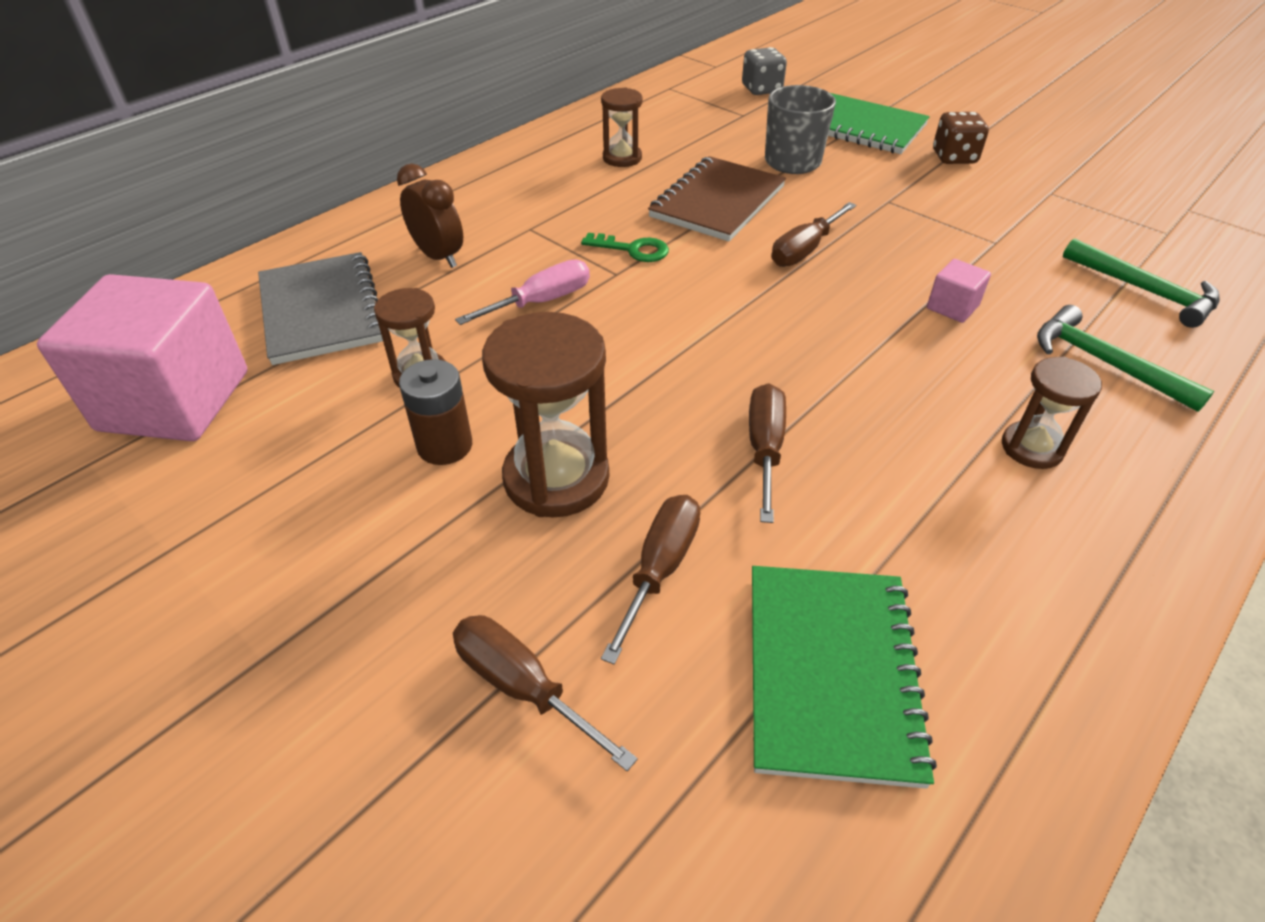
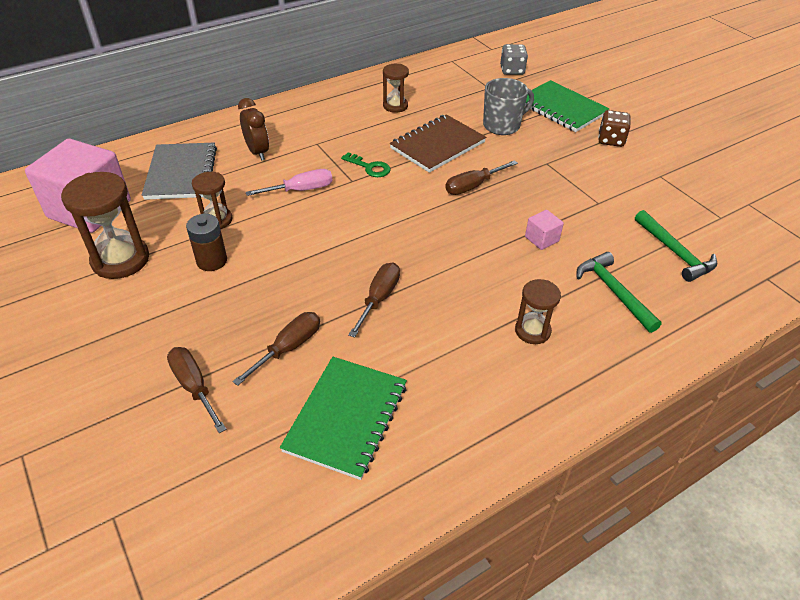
camera: 15 degrees right, 0 degrees up
brown hourglass [482,312,609,517] -> brown hourglass moved to [61,172,149,279]

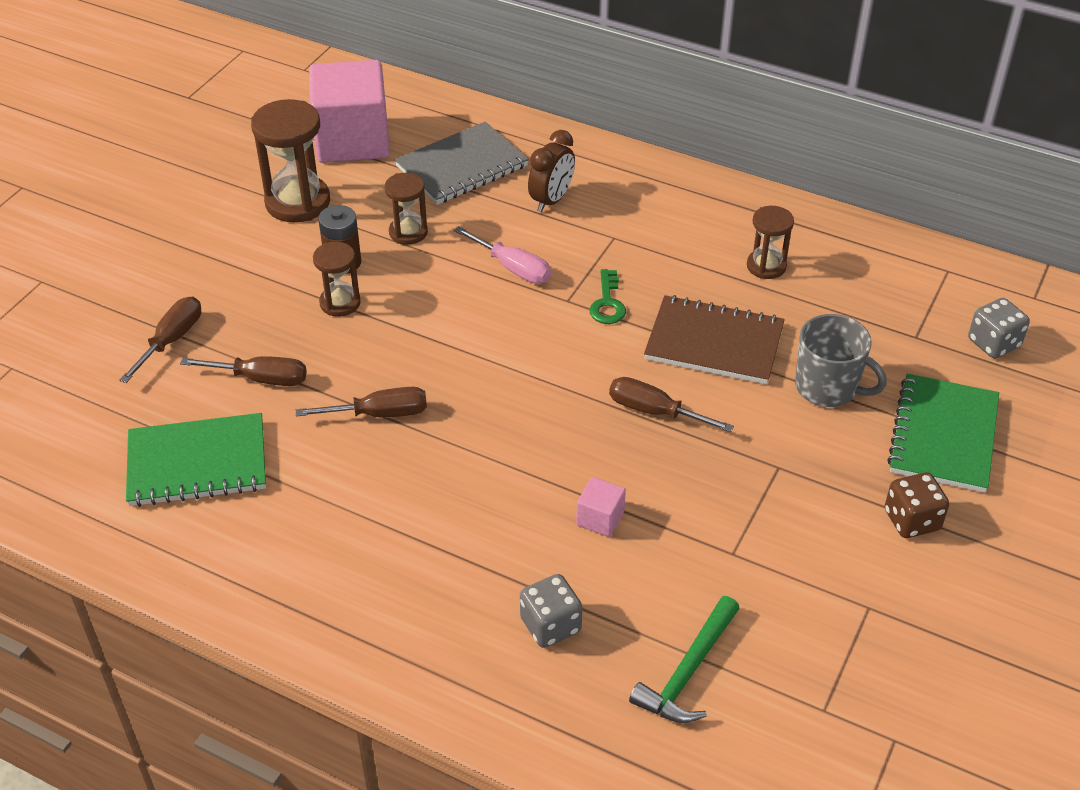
camera: 60 degrees right, 0 degrees up
brown hourglass [515,279,561,344] -> brown hourglass moved to [313,242,361,317]
green hammer [577,252,662,333] -> grey dice [520,574,582,648]

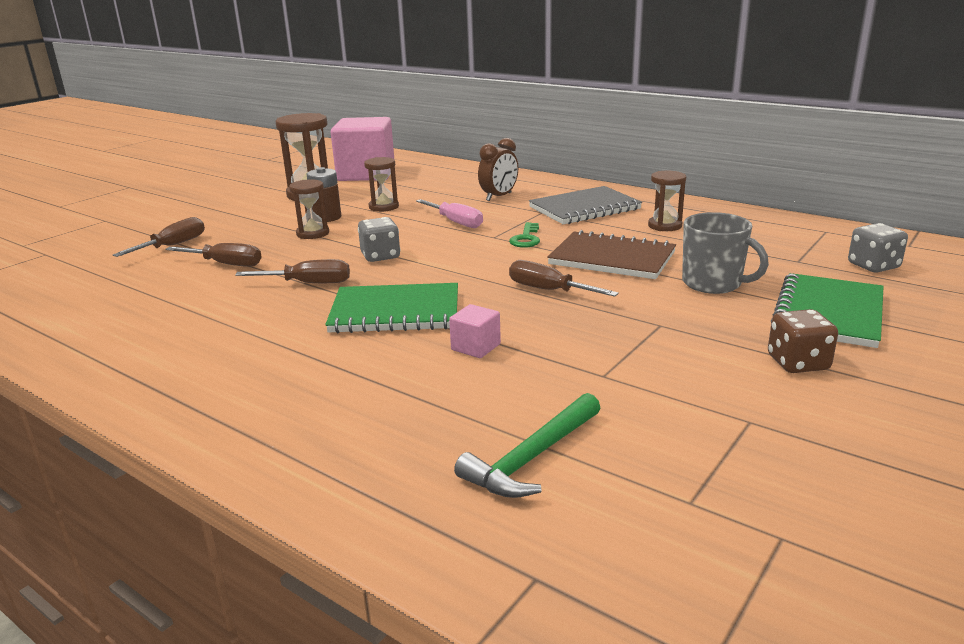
camera: 10 degrees right, 20 degrees down
green notebook [126,413,266,507] -> green notebook moved to [325,283,458,333]
grey notebook [395,121,529,205] -> grey notebook moved to [529,186,642,224]
grey dice [520,574,582,648] -> grey dice moved to [358,217,400,262]

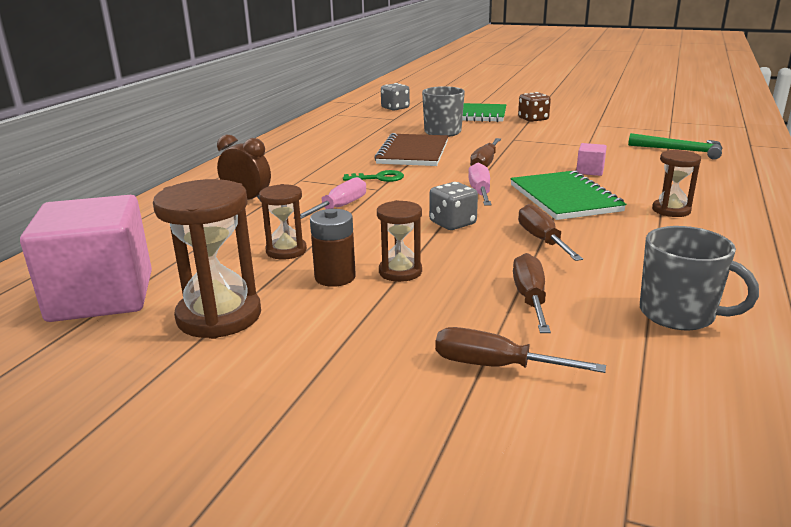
camera: 105 degrees left, 0 degrees up
grey notebook [529,186,642,224] -> none
brown hourglass [648,171,686,231] -> brown hourglass moved to [652,150,701,217]
none -> pink screwdriver [468,163,491,206]
none -> grey mug [640,226,759,330]

